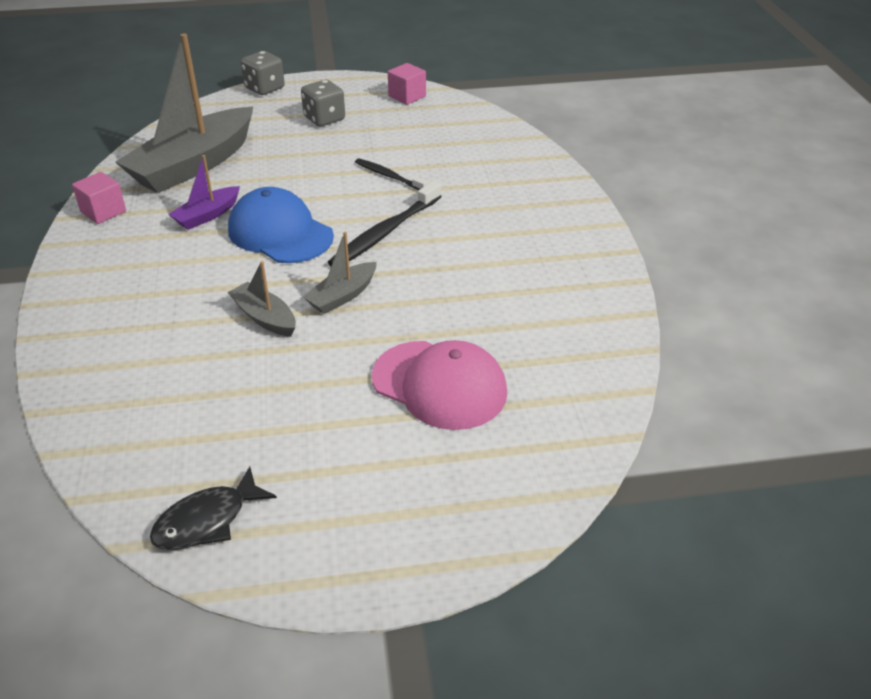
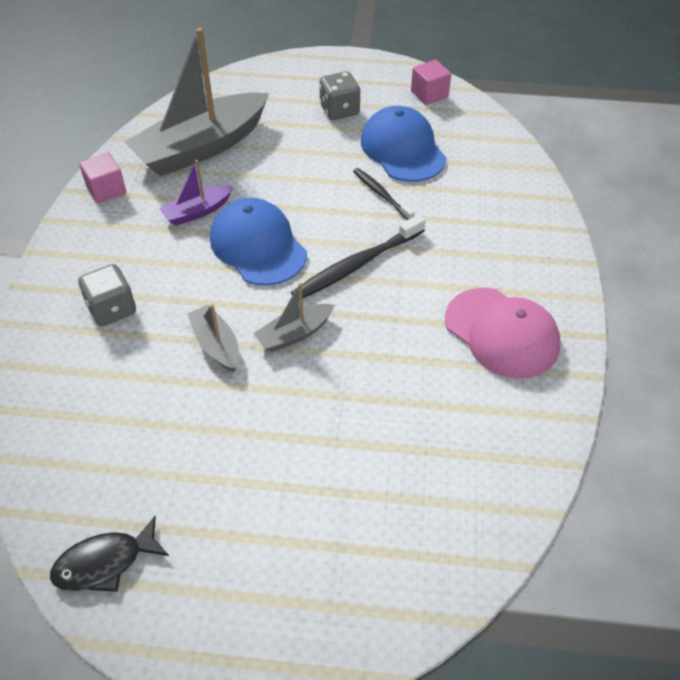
camera: 15 degrees right, 10 degrees up
grey dice [241,51,285,95] -> grey dice moved to [78,264,136,326]
pink cap [372,340,507,430] -> pink cap moved to [445,288,560,379]
none -> blue cap [361,106,447,182]

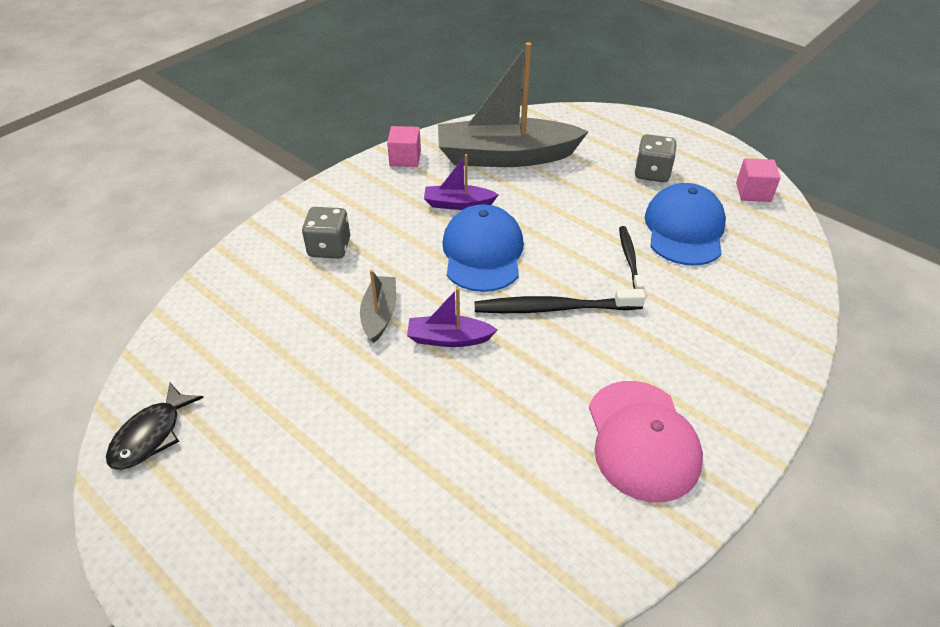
camera: 35 degrees right, 5 degrees down
black fish [50,516,169,592] -> black fish turned 75 degrees counterclockwise [106,383,204,470]
grey boat [253,283,334,352] -> purple boat [407,288,498,347]

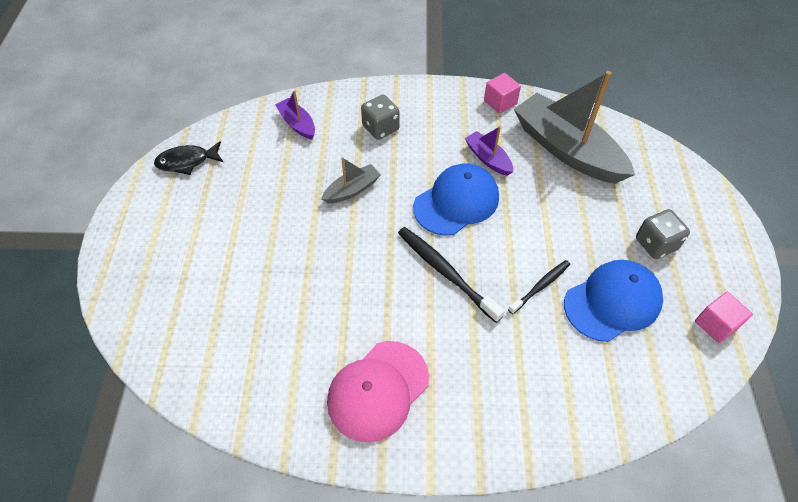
camera: 50 degrees right, 10 degrees up
purple boat [407,288,498,347] -> purple boat moved to [275,90,315,140]

